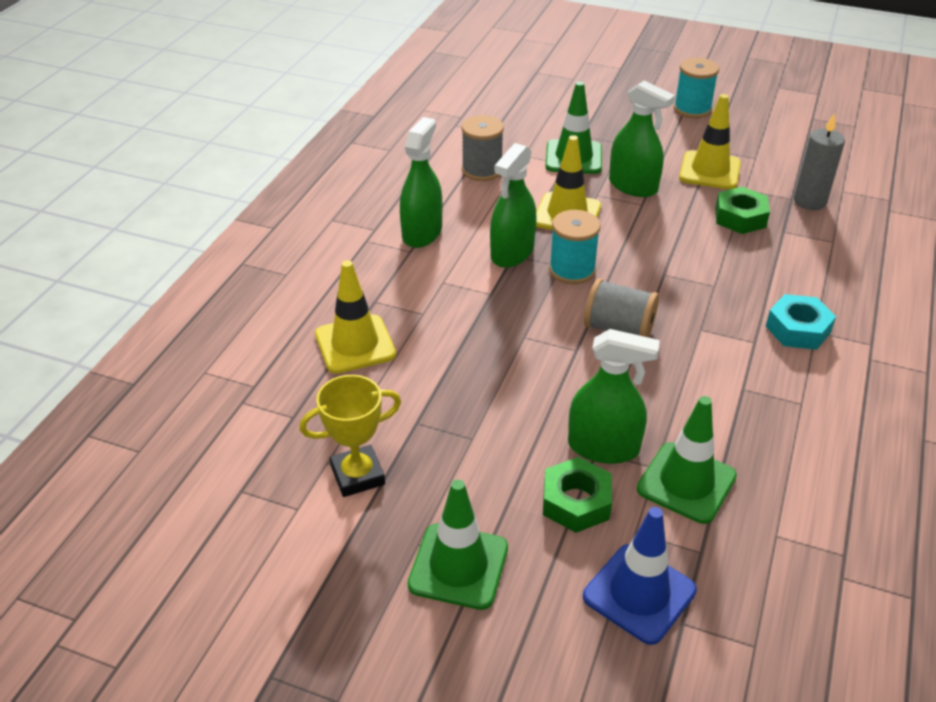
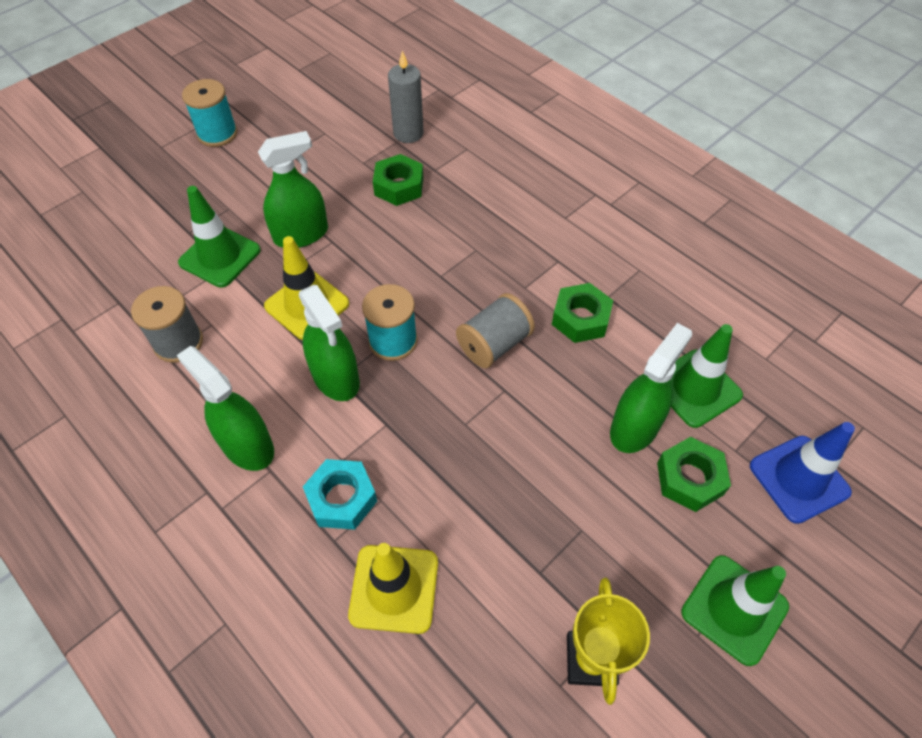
camera: 65 degrees left, 15 degrees up
yellow traffic cone [679,94,741,189] -> none
turquoise nut [766,294,836,350] -> turquoise nut moved to [303,459,377,530]
none -> green nut [552,283,613,343]

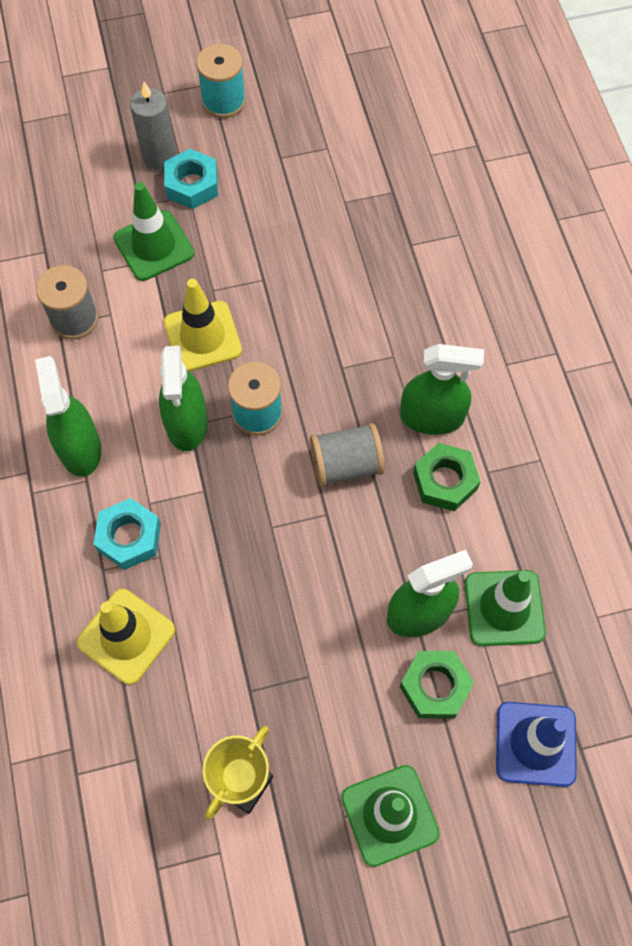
camera: 30 degrees right, 10 degrees up
green spray bottle [258,131,328,248] -> green spray bottle moved to [400,344,484,435]
green nut [373,154,423,206] -> none
grey candle [388,50,424,143] -> grey candle moved to [130,82,176,170]
none -> turquoise nut [164,149,218,209]

